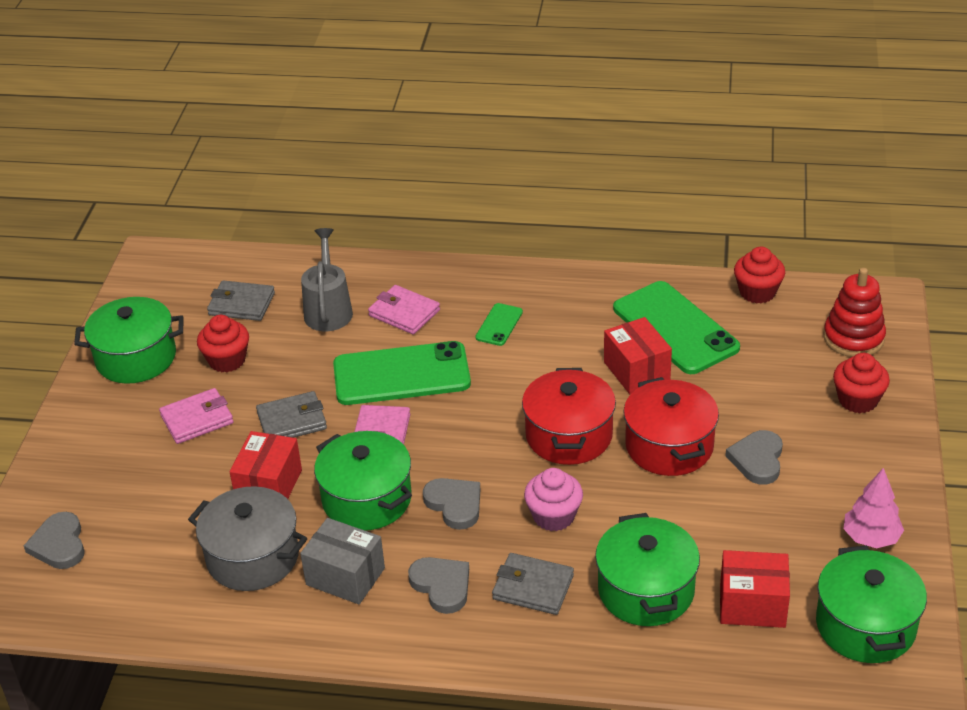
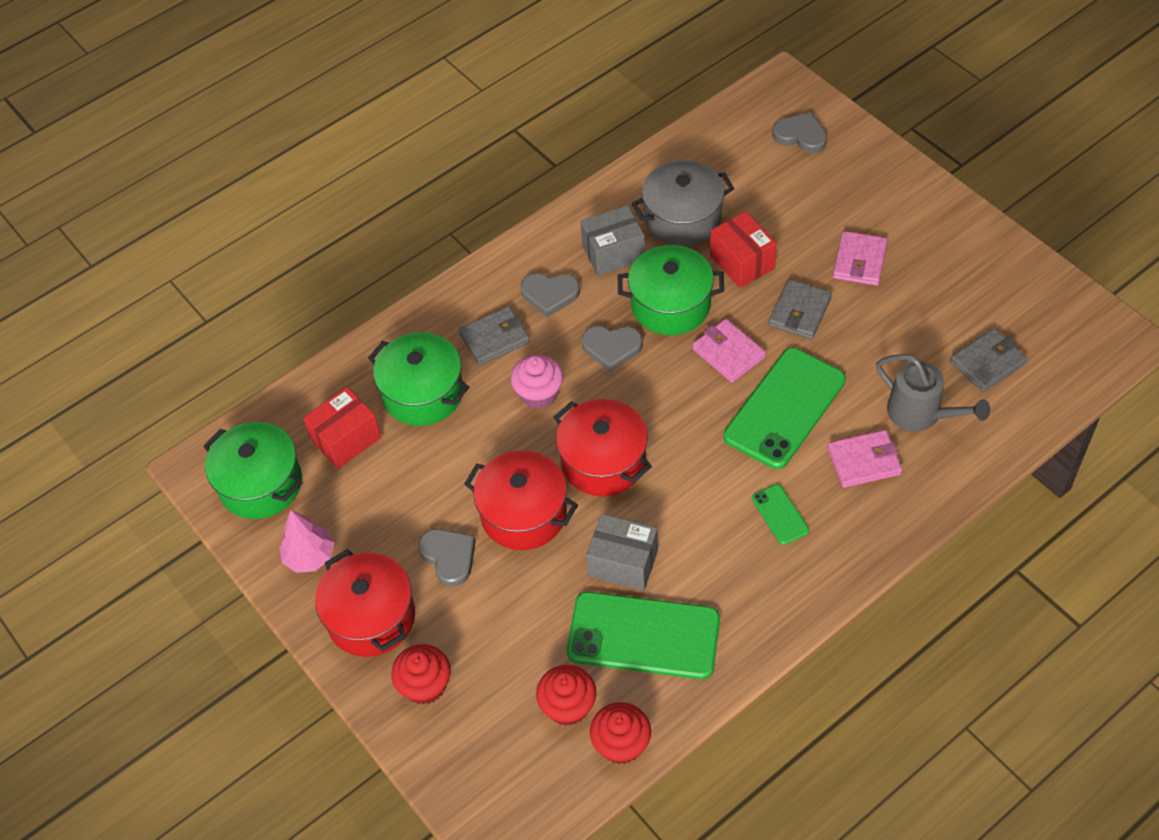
camera: 135 degrees right, 15 degrees up
green pot [74,297,184,384] -> none
red cupcake [197,315,249,373] -> red cupcake moved to [536,665,596,726]
red box [604,317,672,394] -> grey box [586,514,658,591]
red stacking toy [823,268,886,357] -> none
none -> red pot [315,549,415,657]

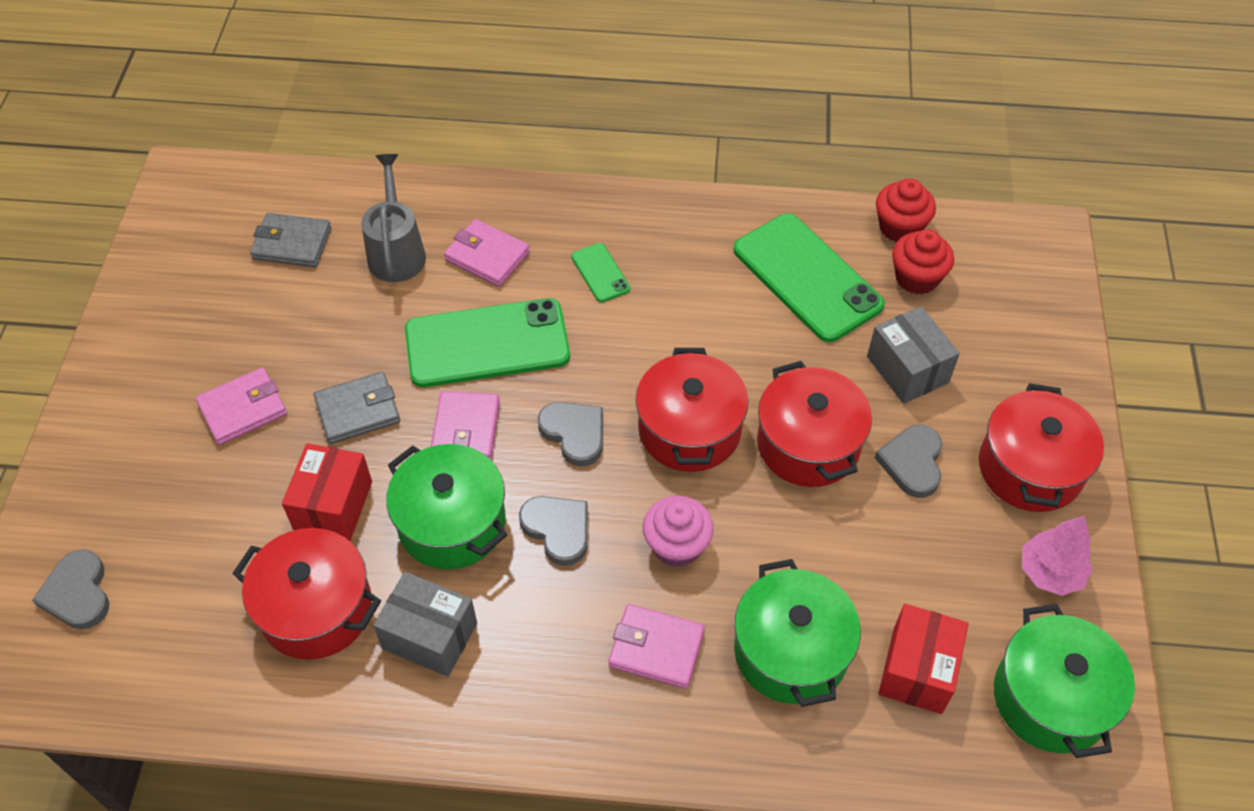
camera: 140 degrees left, 0 degrees up
red box [303,387,381,469] -> red box turned 75 degrees counterclockwise [878,604,969,714]
red cupcake [391,644,451,705] -> none
grey wallet [459,306,530,365] -> pink wallet [608,604,705,689]
grey heart [520,273,580,317] -> grey heart moved to [538,402,603,467]
grey box [586,514,658,591] -> grey box moved to [867,306,960,404]
grey pot [632,160,734,247] -> red pot [233,528,381,660]
green phone [752,484,809,545] -> green phone turned 45 degrees counterclockwise [571,243,630,302]

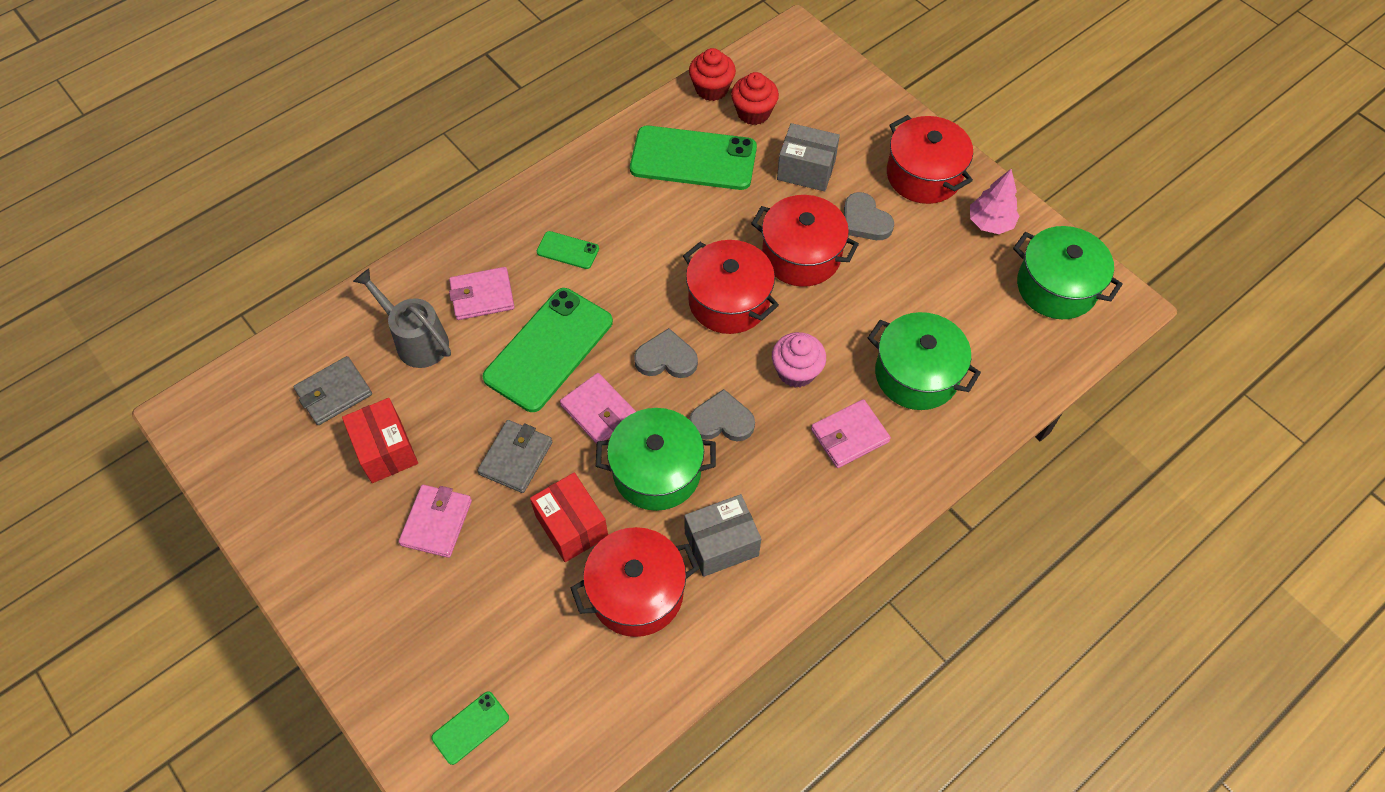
camera: 45 degrees left, 5 degrees up
grey heart [32,549,110,629] -> green phone [432,691,509,765]
red box [878,604,969,714] -> red box moved to [342,398,418,483]

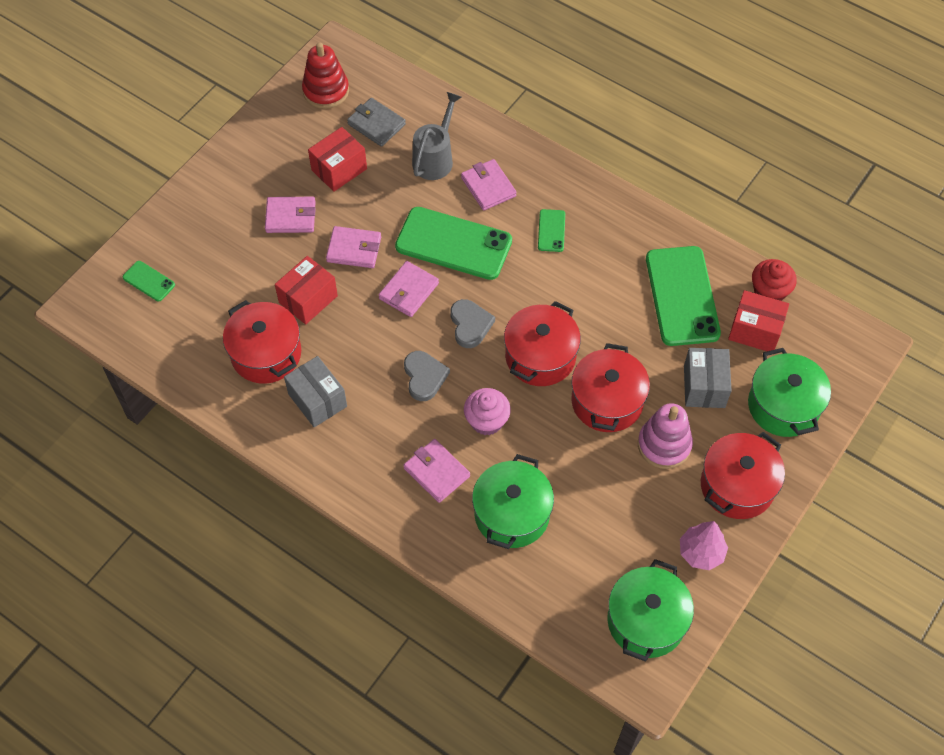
camera: 75 degrees right, 0 degrees up
grey wallet [477,420,552,493] -> pink wallet [326,226,381,268]
green pot [596,408,716,511] -> green pot moved to [748,348,831,437]
red cupcake [731,72,779,125] -> red box [728,290,789,351]
grey heart [844,192,894,240] -> pink stacking toy [638,403,693,469]
none -> red stacking toy [302,42,349,109]

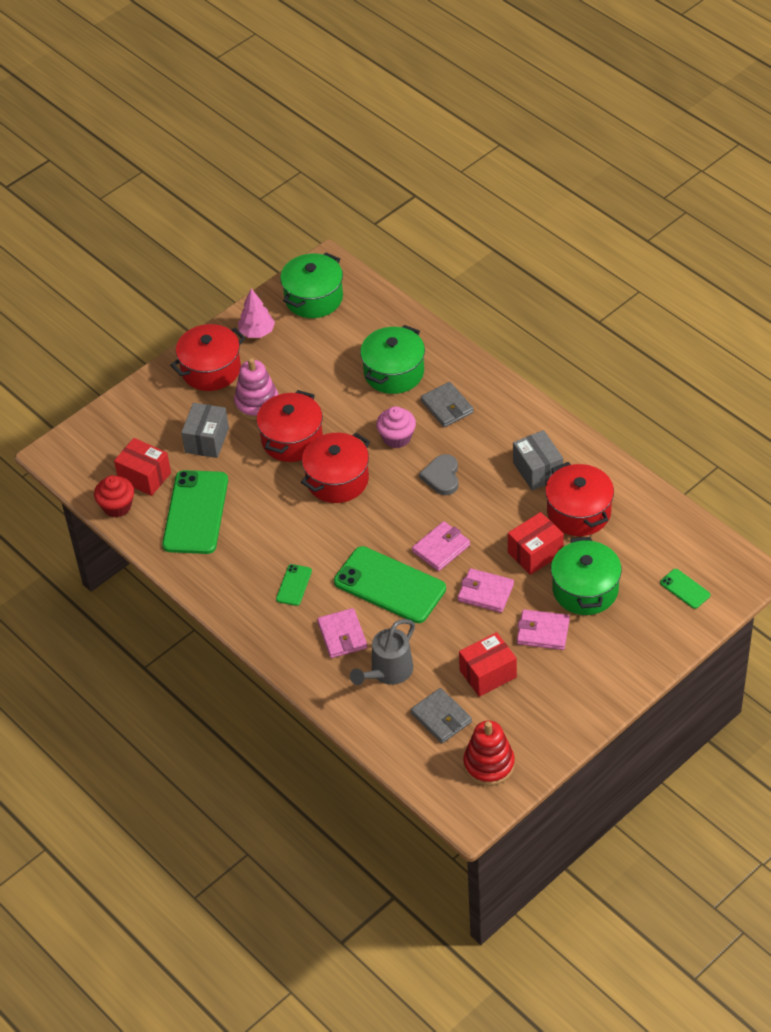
camera: 165 degrees left, 10 degrees down
pink wallet [403,439,470,503] -> grey wallet [421,382,474,427]
grey heart [450,299,495,348] -> none
green pot [748,348,831,437] -> green pot moved to [551,537,622,615]

